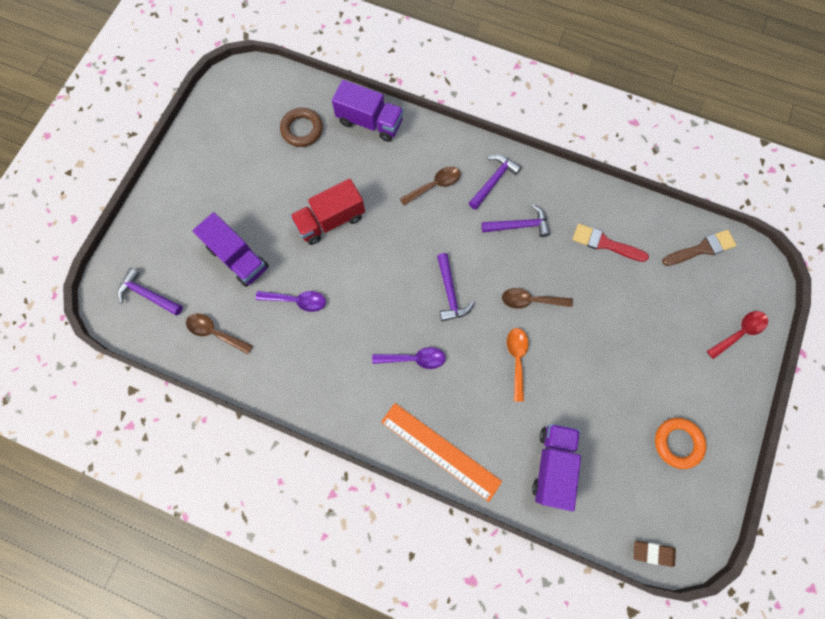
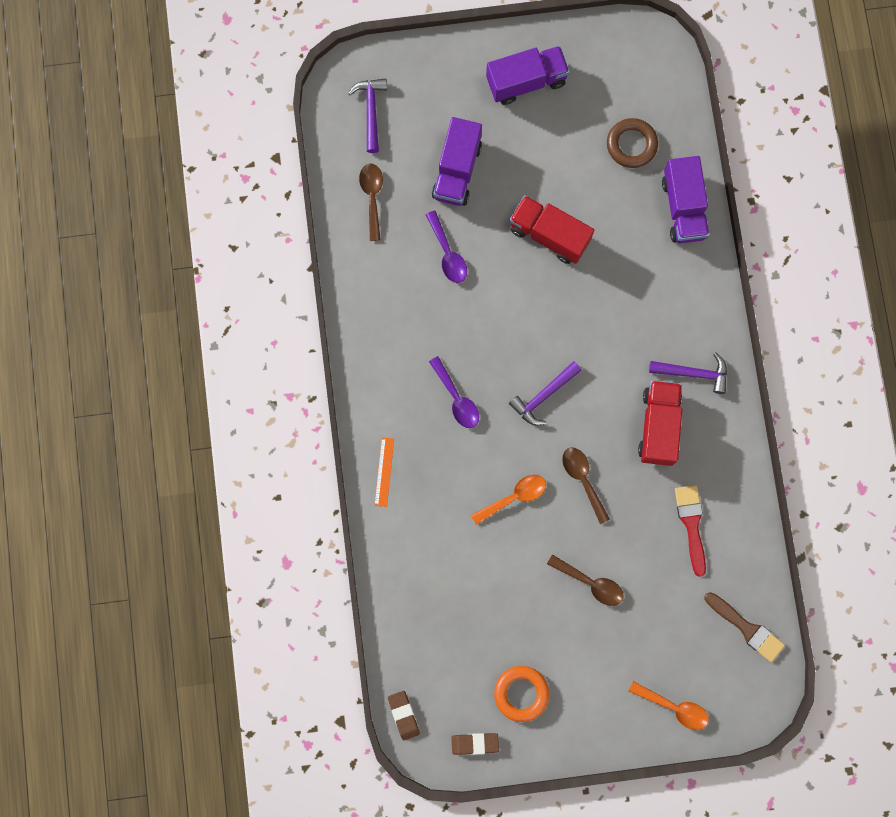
camera: 60 degrees right, 5 degrees up
orange ruler [381,403,502,502] -> orange ruler [374,437,394,507], size x0.49
brown spoon [400,166,460,206] -> brown spoon moved to [547,554,624,606]
purple hammer [482,205,550,237] -> red truck [638,380,682,466]
purple truck [532,424,581,512] -> purple truck moved to [486,46,570,105]
red spoon [707,311,768,359] -> orange spoon [629,681,709,730]
none -> brown eraser [451,733,499,755]

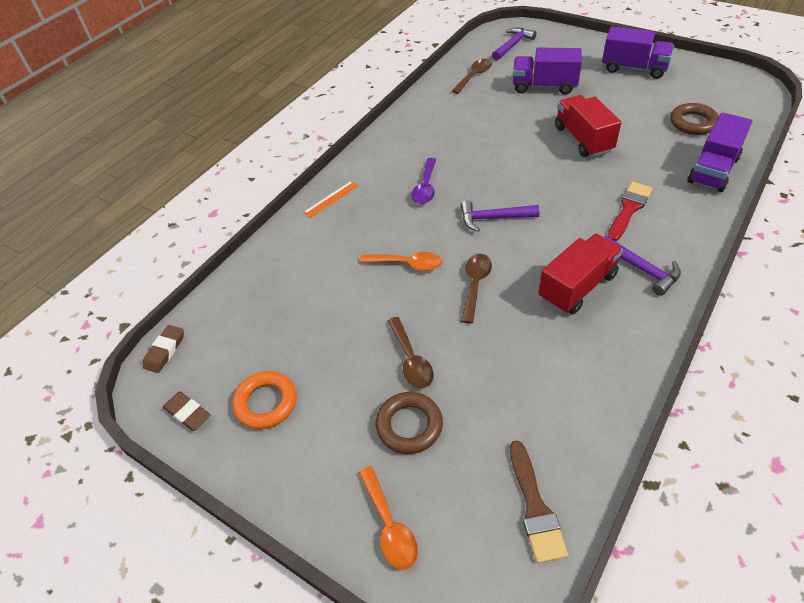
camera: 45 degrees right, 30 degrees down
purple spoon [425,210,467,283] -> none
purple truck [432,117,482,206] -> purple truck turned 45 degrees clockwise [513,48,582,95]
red brush [675,485,706,577] -> red brush moved to [608,182,653,241]
none -> brown ring [375,392,443,454]

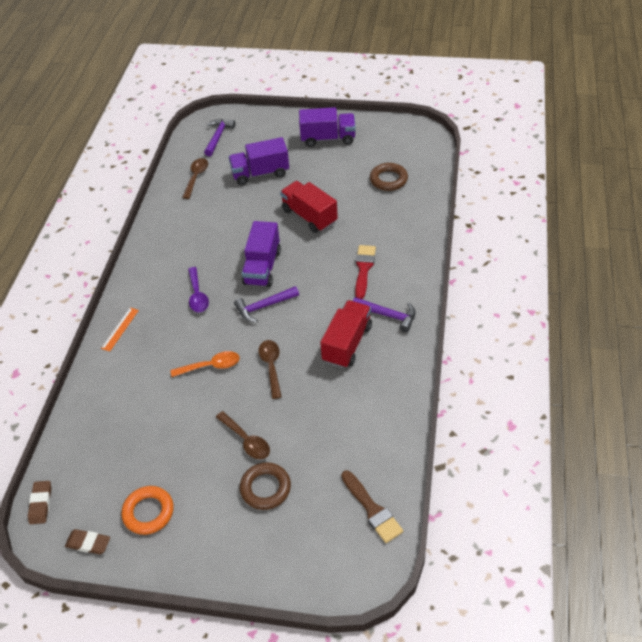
camera: 25 degrees left, 0 degrees up
orange spoon [359,466,418,570] -> none
purple truck [687,112,752,192] -> purple truck moved to [242,221,281,287]

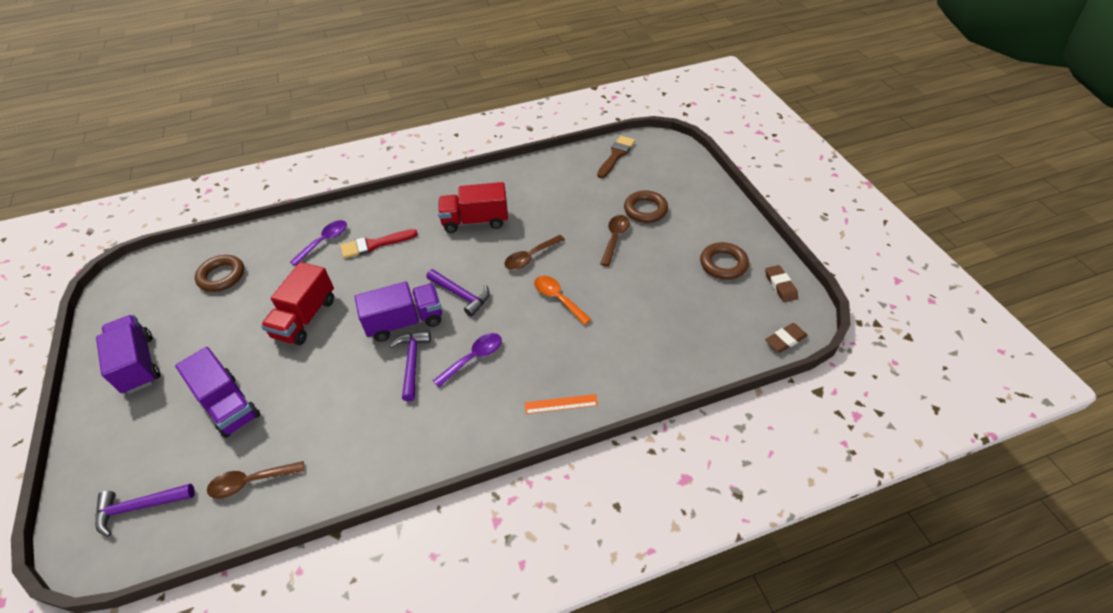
camera: 120 degrees left, 0 degrees up
orange ring [121,486,173,535] -> brown ring [700,242,749,280]
purple hammer [353,297,416,332] -> purple hammer moved to [390,331,431,401]
none -> purple spoon [290,220,347,266]

